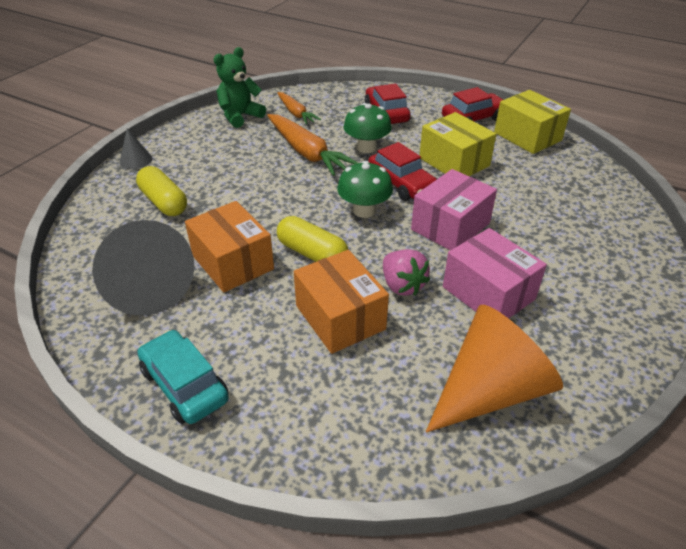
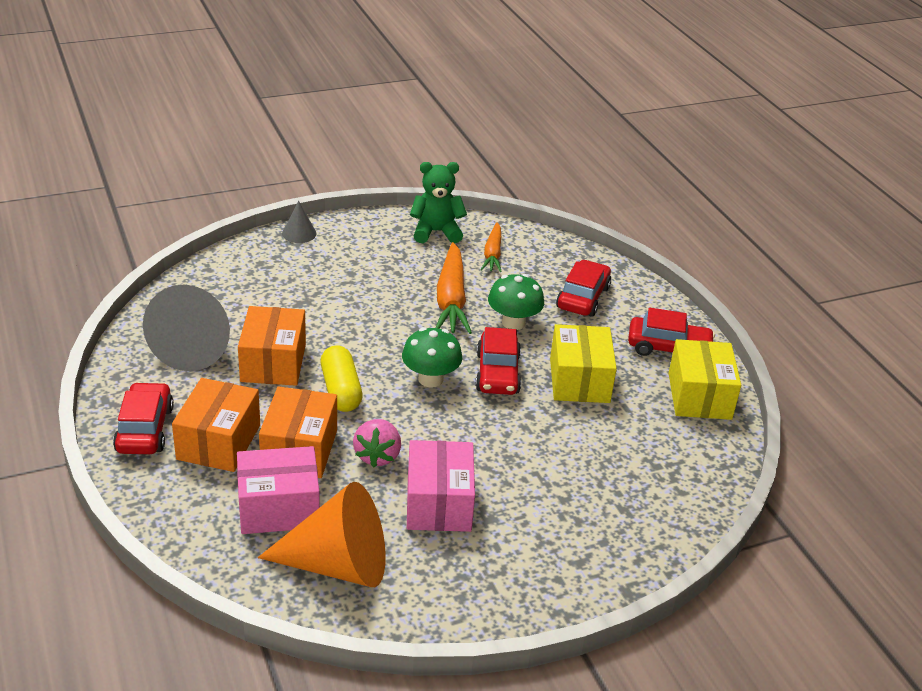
camera: 35 degrees right, 5 degrees down
yellow capsule [136,166,187,216] -> none
turquoise car [137,330,229,424] -> red car [113,382,174,454]
pink box [411,169,497,250] -> pink box moved to [237,446,320,534]
none -> orange box [172,378,260,472]

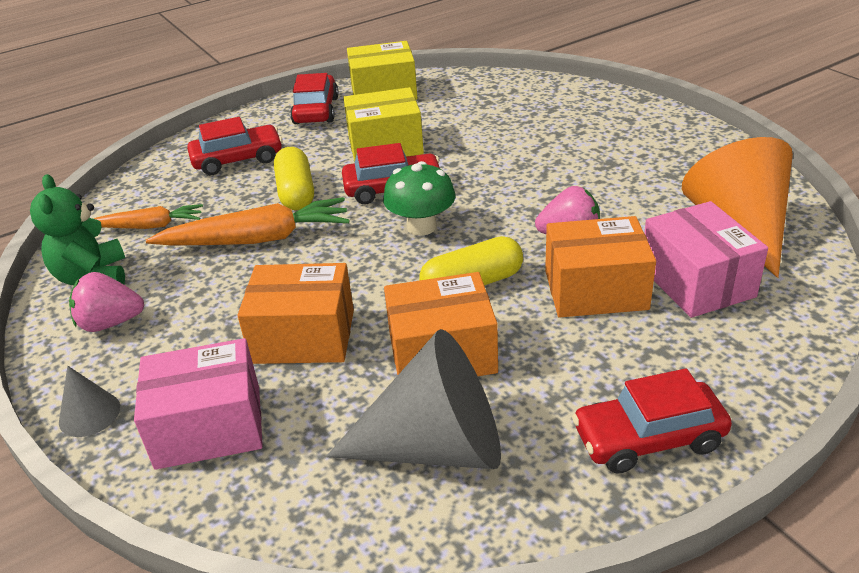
camera: 95 degrees left, 0 degrees up
orange box [172,378,260,472] -> orange box moved to [237,263,354,364]
pink box [407,440,475,532] -> pink box moved to [134,338,263,470]
green mushroom [488,274,544,330] -> yellow capsule [274,147,314,210]
red car [556,260,611,317] -> red car turned 150 degrees clockwise [187,117,283,175]
none -> pink strawberry [69,272,144,332]

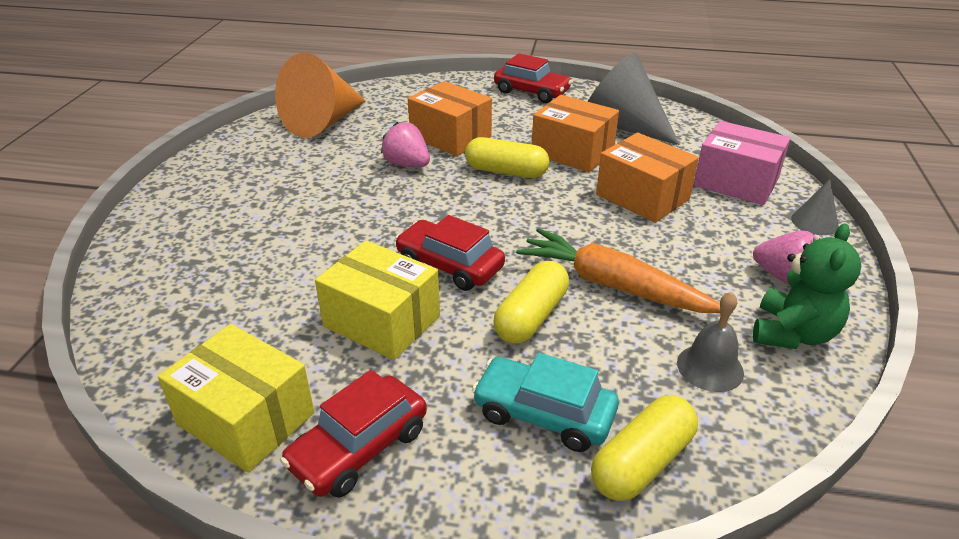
camera: 140 degrees left, 0 degrees up
orange carrot [94,204,203,229] -> grey bell [677,292,744,392]
red car [187,117,283,175] -> turquoise car [472,353,619,452]
green mushroom [383,161,456,236] -> none
pink box [644,201,768,318] -> none
none -> yellow capsule [591,395,698,501]

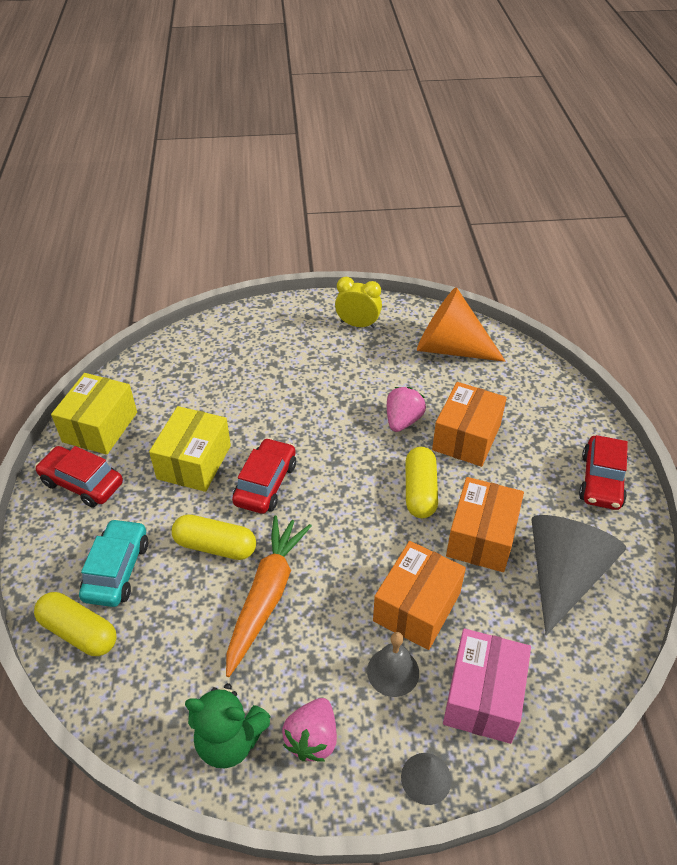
camera: 75 degrees right, 10 degrees up
grey bell [677,292,744,392] -> grey bell moved to [367,632,419,697]
none -> yellow clock [335,277,382,328]

